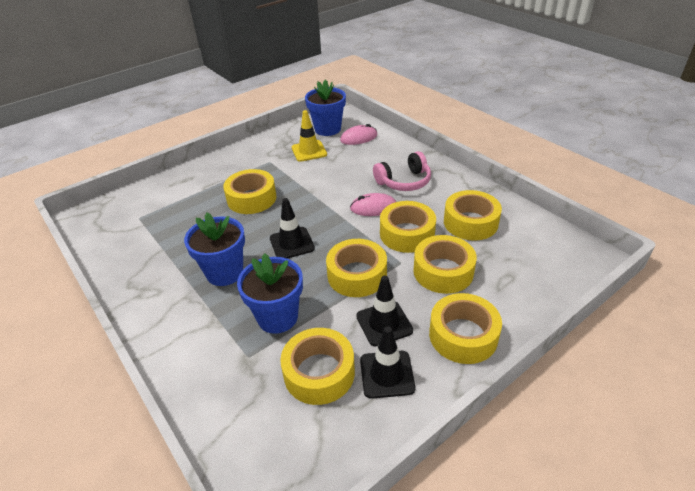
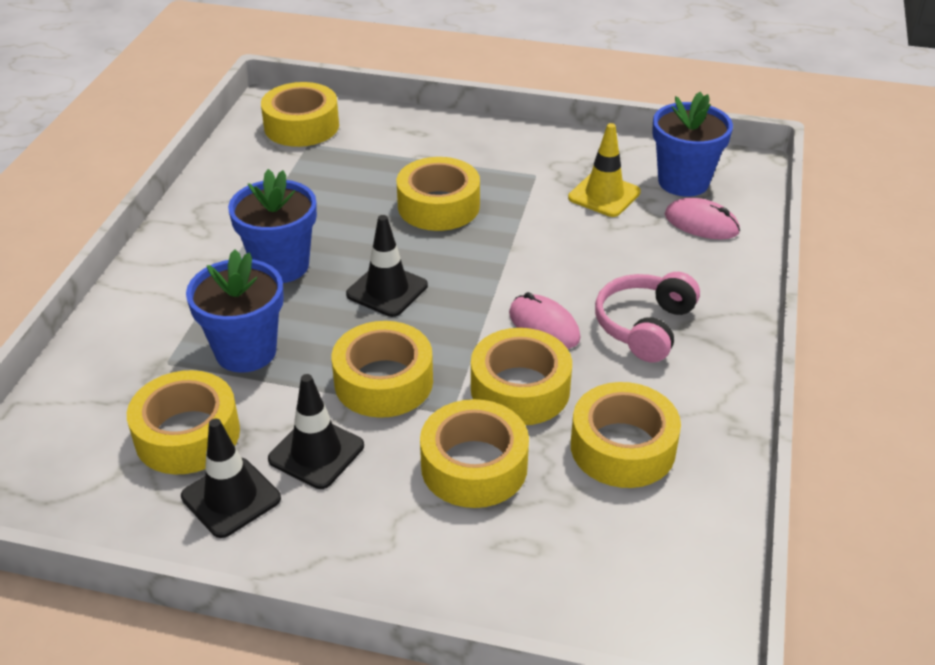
camera: 50 degrees right, 0 degrees up
pink headphones [373,151,431,191] -> pink headphones turned 90 degrees clockwise [595,272,700,362]
yellow tape [429,293,502,364] -> yellow tape moved to [261,82,339,147]

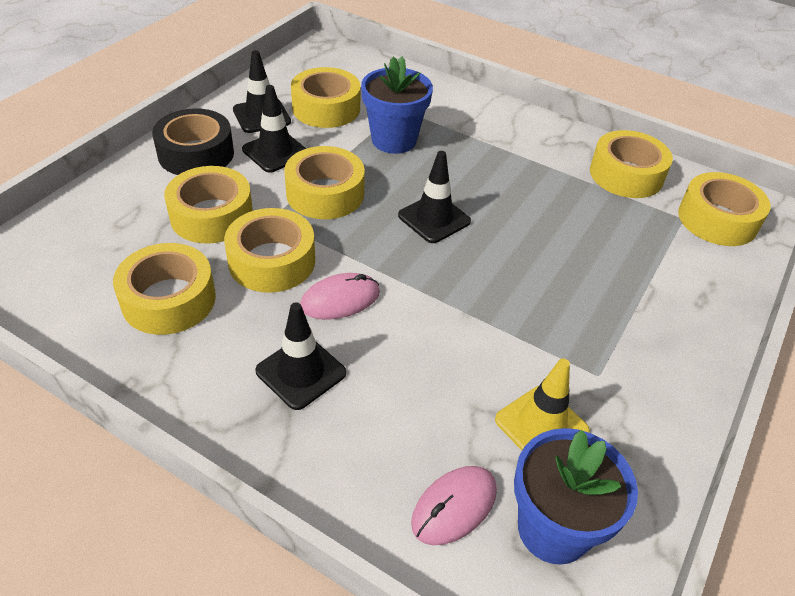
camera: 105 degrees right, 5 degrees up
blue flower pot [228,169,317,283] -> none
yellow tape [397,157,480,231] -> yellow tape moved to [590,130,673,198]
pink headphones [595,272,700,362] -> black traffic cone [255,302,346,410]
none -> black tape [152,109,234,175]

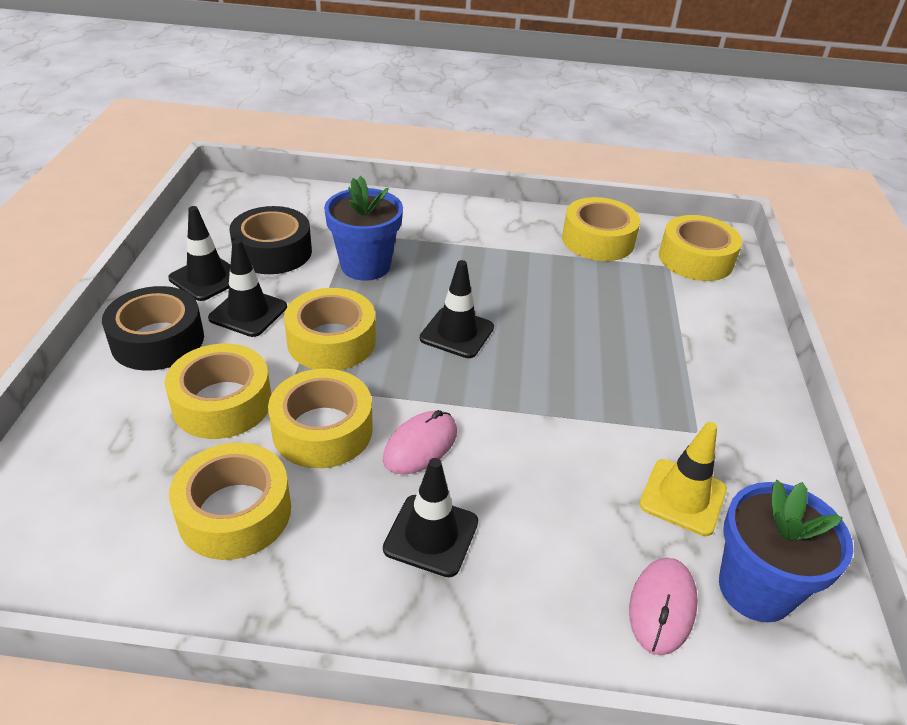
camera: 25 degrees left, 5 degrees down
yellow tape [291,67,361,128] -> black tape [230,206,312,274]

